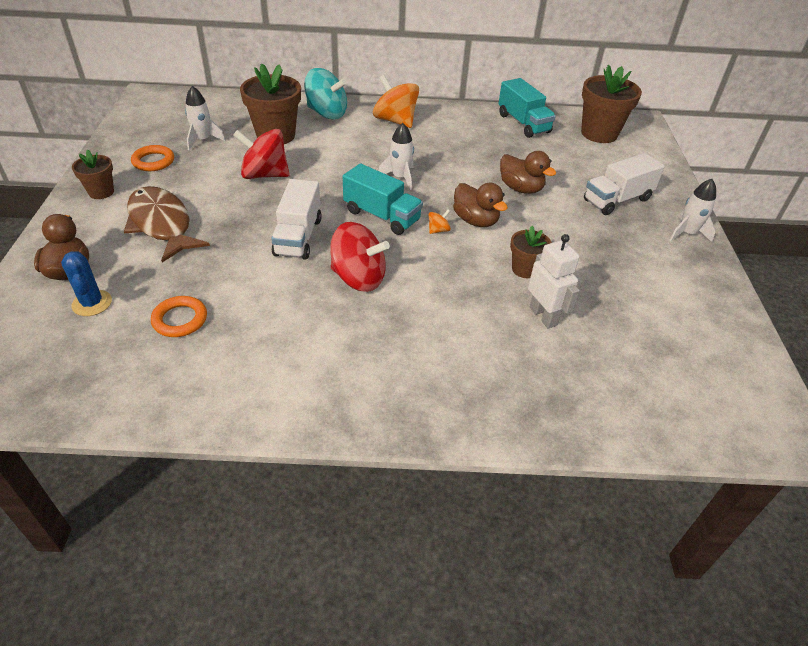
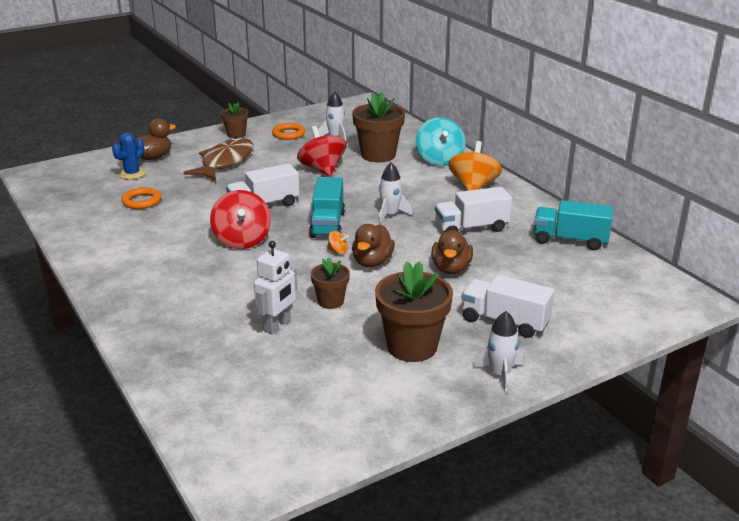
camera: 60 degrees right, 15 degrees down
turquoise truck [498,78,556,138] -> turquoise truck turned 75 degrees clockwise [534,200,613,250]
brown flower pot [581,65,642,143] -> brown flower pot moved to [375,261,453,362]
none -> white truck [435,187,512,233]

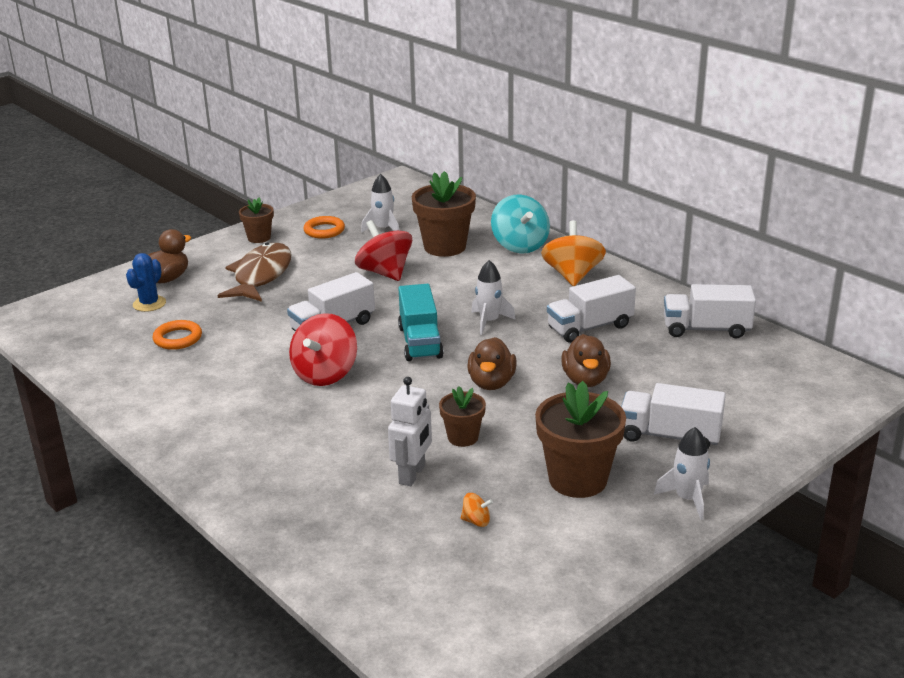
camera: 10 degrees left, 0 degrees up
red spinning top [210,190,271,249] -> red spinning top turned 45 degrees clockwise [289,313,357,386]
orange spinning top [328,231,349,254] -> orange spinning top moved to [461,493,493,527]
turquoise truck [534,200,613,250] -> white truck [664,284,756,338]

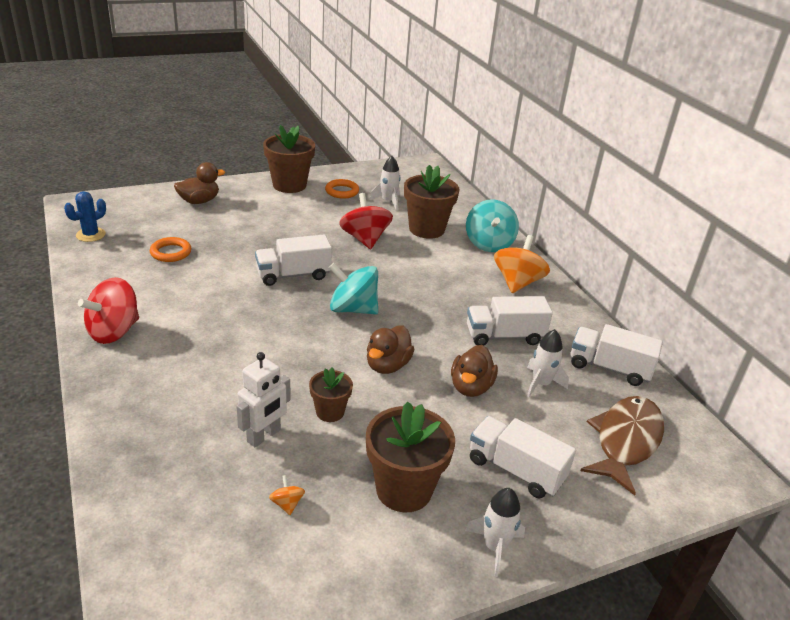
camera: 15 degrees right, 5 degrees up
blue cactus [126,253,166,312] -> blue cactus moved to [64,191,106,242]
brown fish [217,243,292,302] -> brown fish moved to [580,396,664,496]
brown flower pot [239,198,274,243] -> brown flower pot [263,125,315,193], size x1.80
red spinning top [289,313,357,386] -> red spinning top moved to [78,277,139,344]
turquoise truck [398,284,444,361] -> turquoise spinning top [329,263,378,315]
orange spinning top [461,493,493,527] -> orange spinning top turned 135 degrees counterclockwise [269,475,305,515]
white rocket [471,260,516,335] -> white rocket moved to [527,329,569,398]

